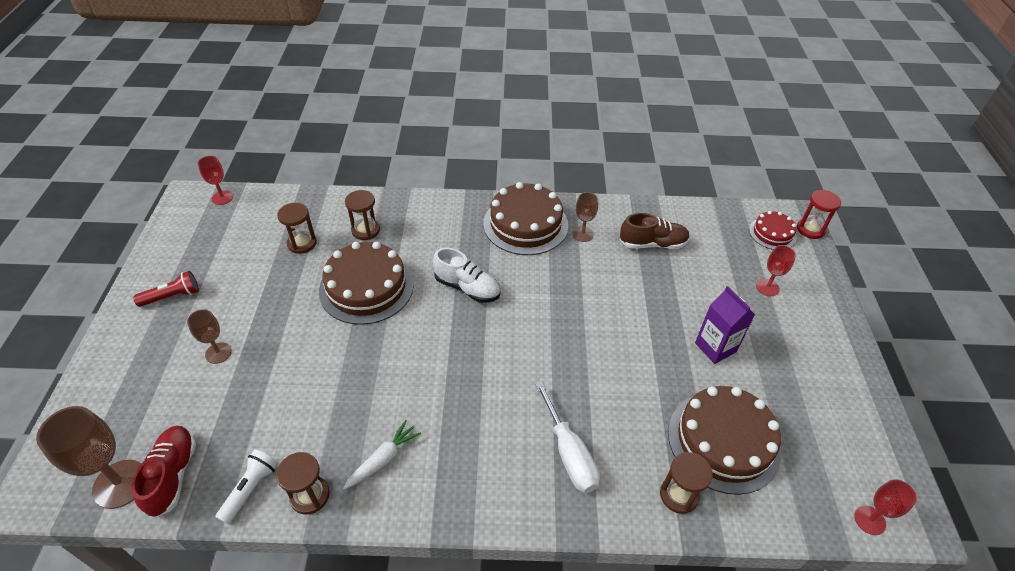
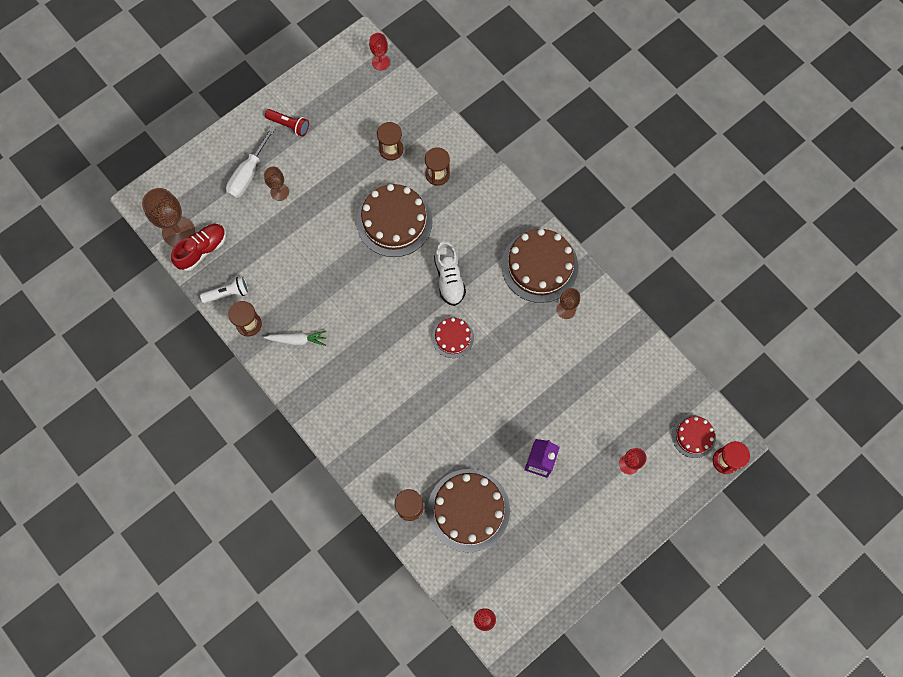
camera: 50 degrees right, 25 degrees up
white screwdriver [535,381,600,493] -> white screwdriver moved to [226,127,275,199]
brown shoe [620,213,690,249] -> none
none -> red cake [432,317,474,358]

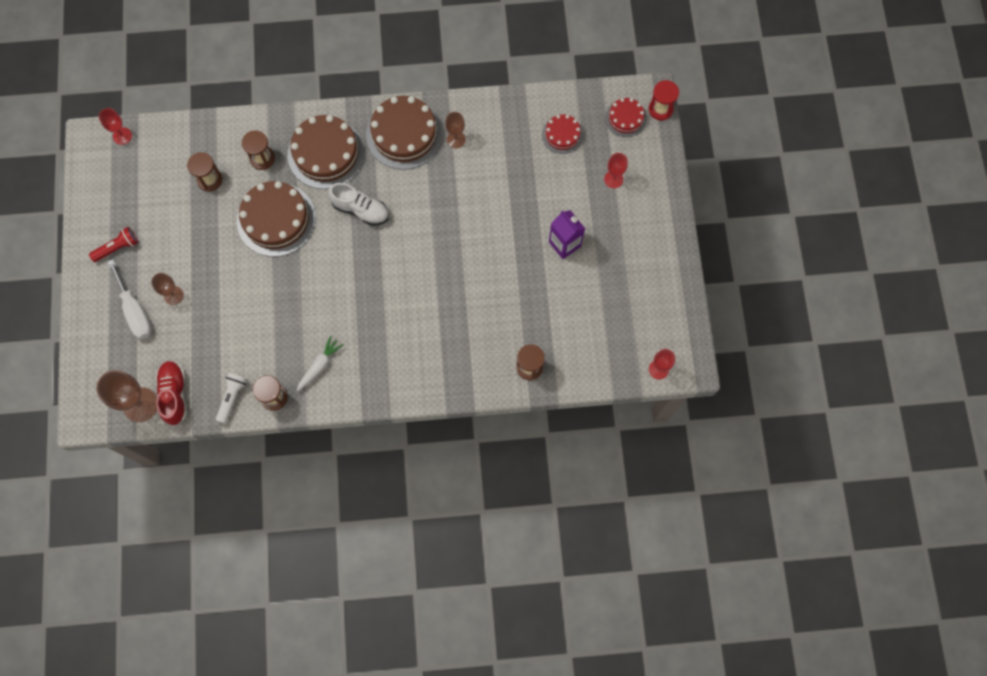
camera: 55 degrees left, 0 degrees up
brown cake [428,469,510,552] -> brown cake moved to [288,115,365,189]
red cake [432,317,474,358] -> red cake moved to [542,114,583,154]

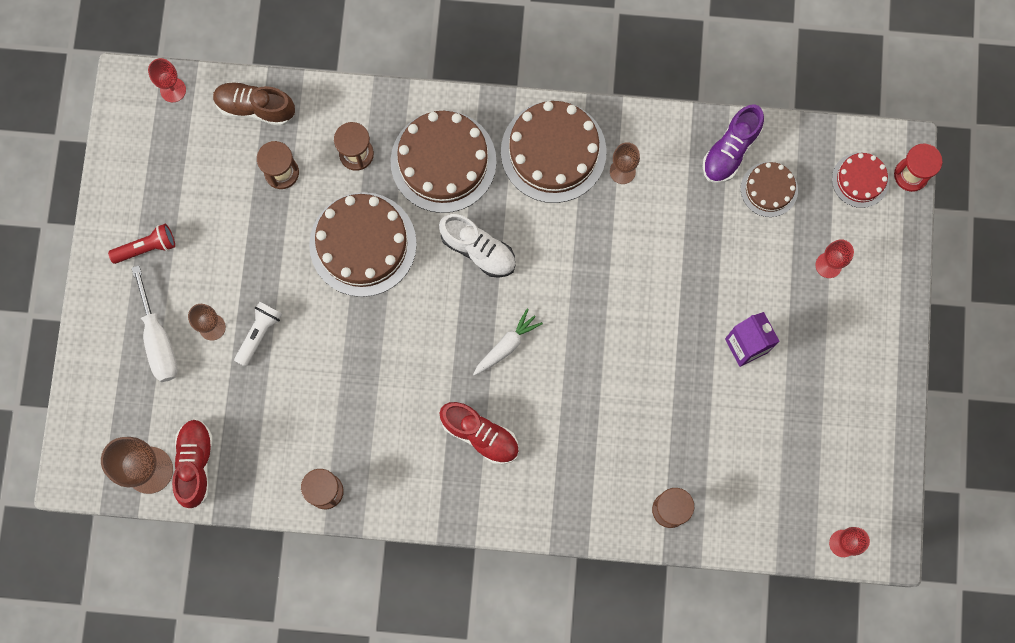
camera: 10 degrees right, 5 degrees up
white flashlight [216,373,247,423] -> white flashlight moved to [234,301,282,367]
white carrot [296,336,343,392] -> white carrot moved to [473,308,543,376]
red cake [542,114,583,154] -> brown cake [741,162,798,217]
none -> brown shoe [213,81,295,126]
none -> red shoe [440,402,519,464]
none -> purple shoe [703,104,764,183]

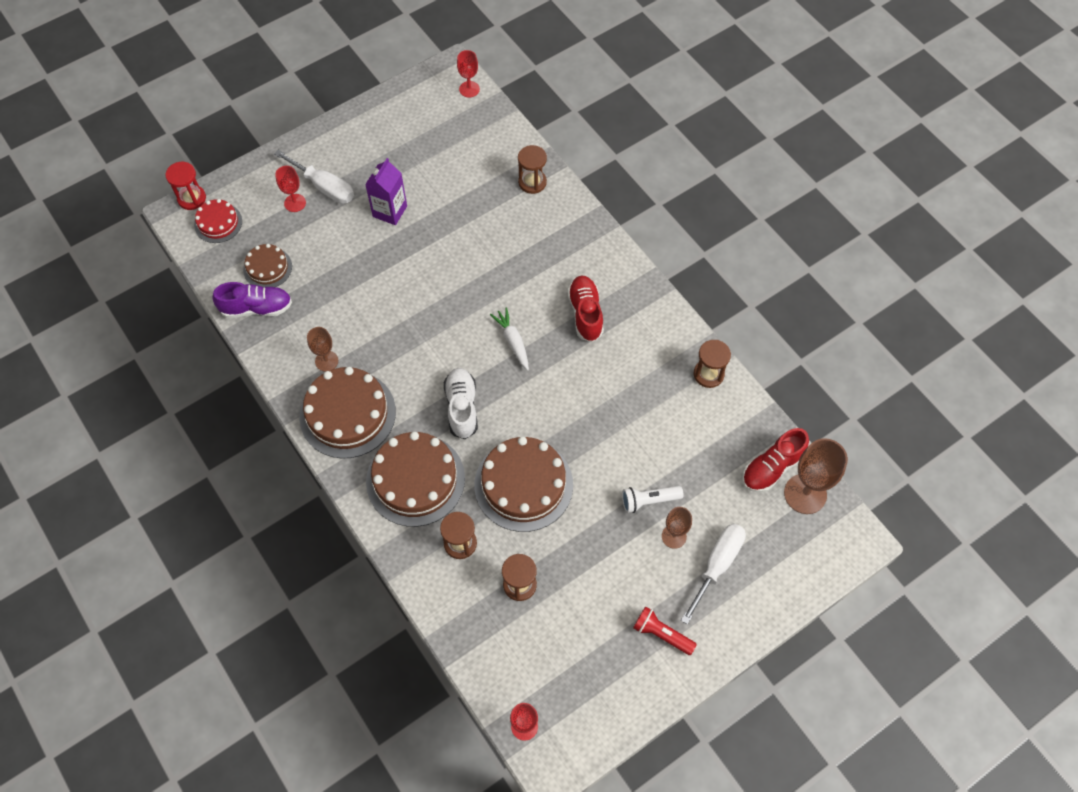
camera: 130 degrees left, 15 degrees down
brown shoe [213,81,295,126] -> none
white carrot [473,308,543,376] -> white carrot turned 60 degrees clockwise [490,307,529,370]
none -> white screwdriver [274,150,354,204]

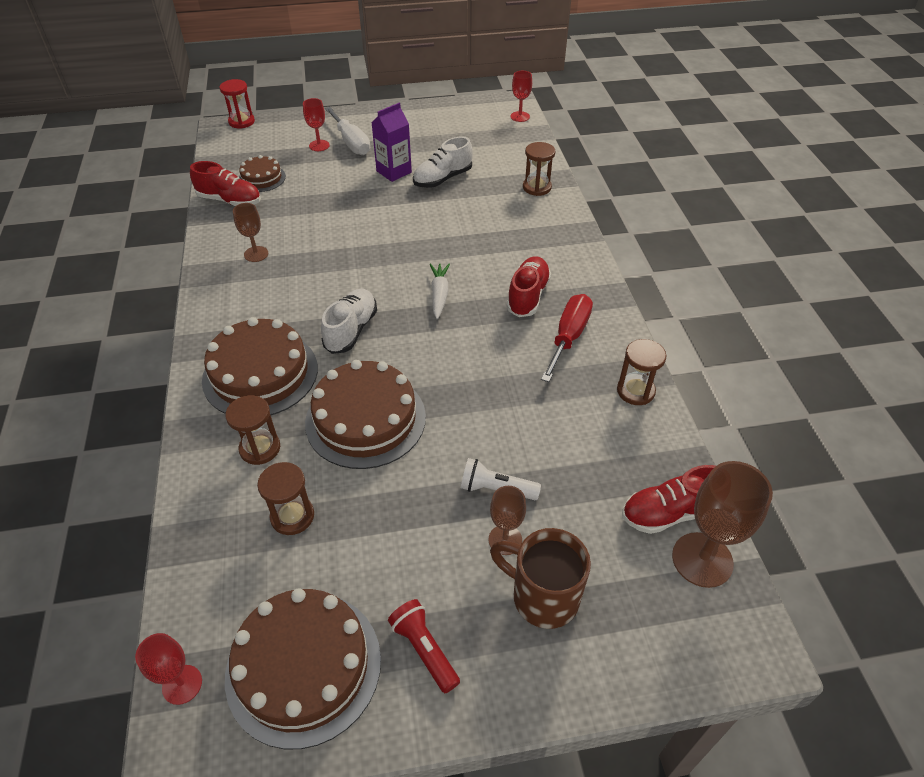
camera: 25 degrees right, 15 degrees down
red cake [194,199,242,243] -> none
purple shoe [212,282,292,318] -> red shoe [190,161,261,206]
brown cake [299,367,396,459] -> brown cake moved to [225,588,381,749]
white screwdriver [681,523,746,625] -> brown mug [490,528,591,629]
none -> white shoe [413,136,473,188]
none -> red screwdriver [541,294,593,382]

